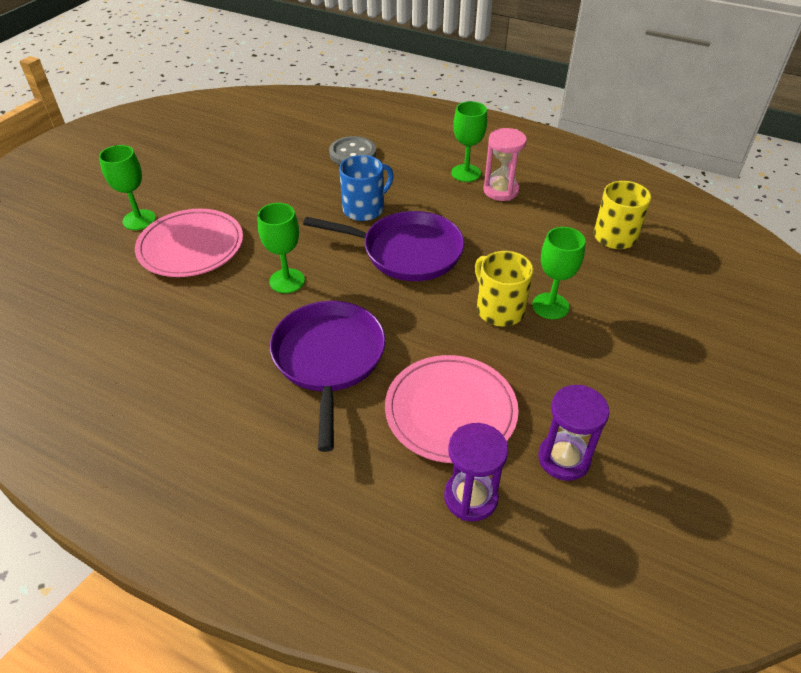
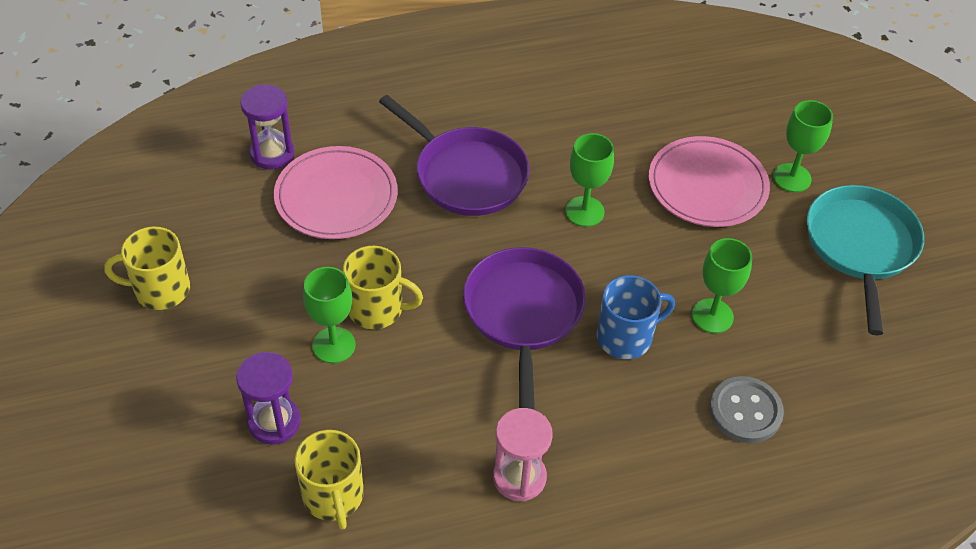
camera: 135 degrees right, 5 degrees up
purple pan [303,211,465,281] -> purple pan turned 120 degrees clockwise [463,247,586,410]
blue mug [339,155,394,221] -> blue mug turned 120 degrees counterclockwise [597,275,675,359]
green goblet [451,101,487,182] -> green goblet moved to [692,238,752,333]
purple hourglass [538,385,610,481] -> purple hourglass moved to [236,352,300,445]
none -> yellow mug [104,227,190,310]
none -> turquoise pan [807,185,924,335]

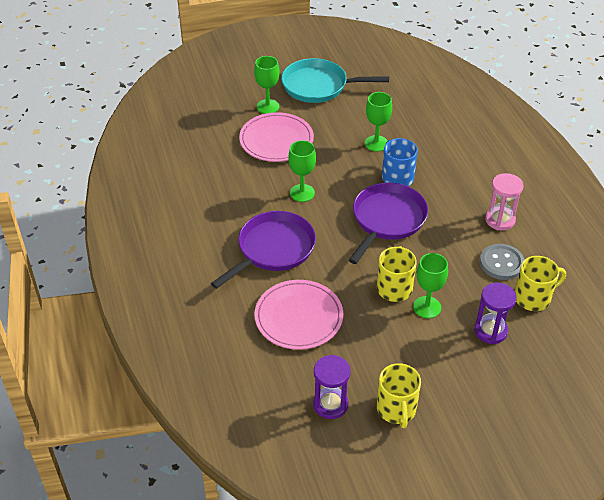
camera: 90 degrees left, 5 degrees down
purple hourglass [240,84,294,170] -> purple hourglass moved to [313,355,351,419]
purple pan [463,247,586,410] -> purple pan turned 120 degrees clockwise [349,183,428,264]
grey button [709,376,784,443] -> grey button moved to [480,244,525,280]

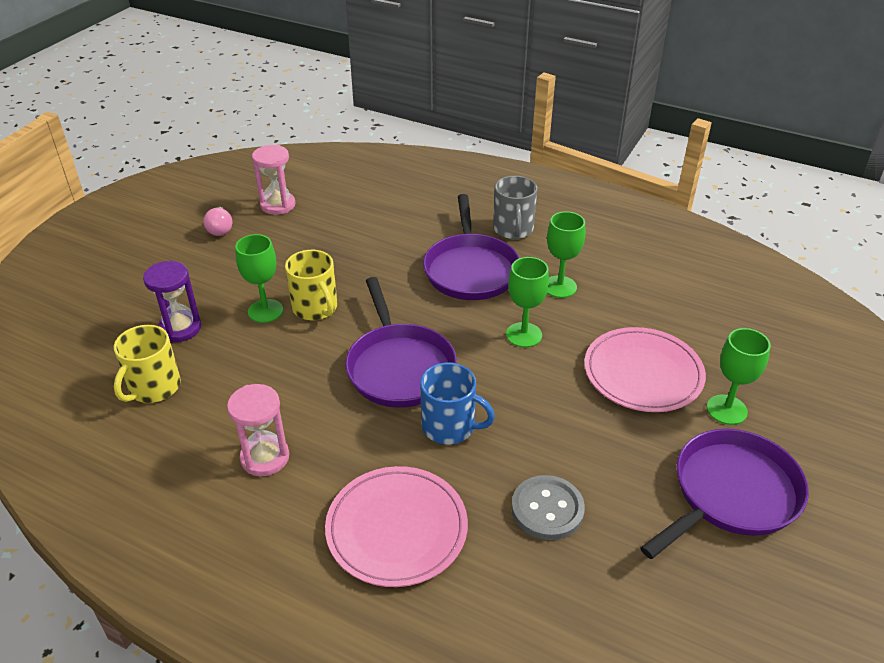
camera: 135 degrees right, 5 degrees down
pink plate [254,280,343,350] -> pink plate moved to [325,466,468,587]
turquoise pan [281,58,389,103] -> purple pan [640,429,809,559]
purple hourglass [313,355,351,419] -> pink hourglass [252,145,295,215]
green goblet [365,92,392,152] -> green goblet moved to [547,211,585,298]
yellow mug [377,363,421,428] -> pink light bulb [204,207,232,236]
grey button [480,244,525,280] -> grey button moved to [511,475,585,540]
none -> grey mug [493,176,537,239]

